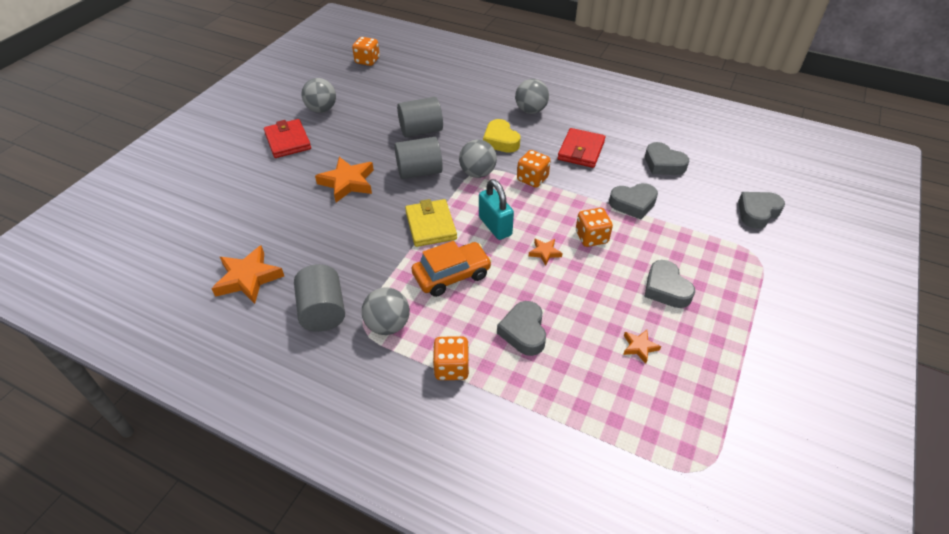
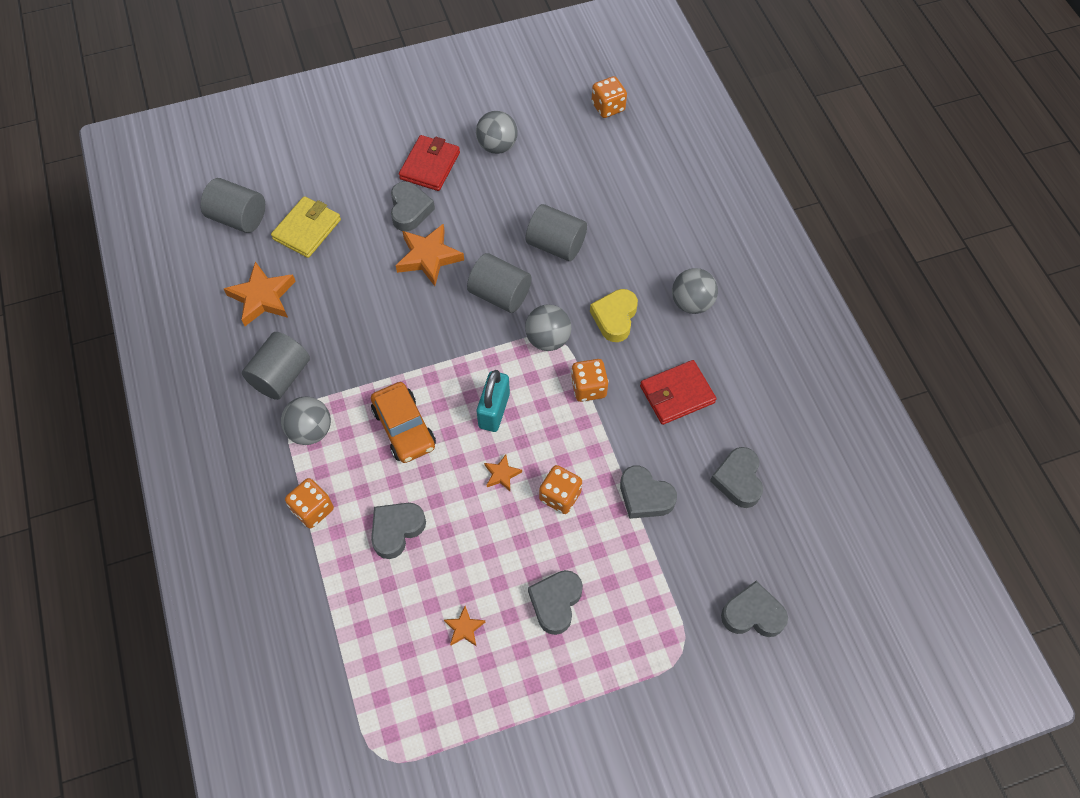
camera: 45 degrees right, 15 degrees up
yellow wallet [405,199,457,247] -> yellow wallet moved to [271,196,341,258]
orange car [411,241,492,297] -> orange car turned 45 degrees clockwise [371,382,436,463]
none -> grey cylinder [200,178,265,233]
none -> grey heart [391,181,435,231]

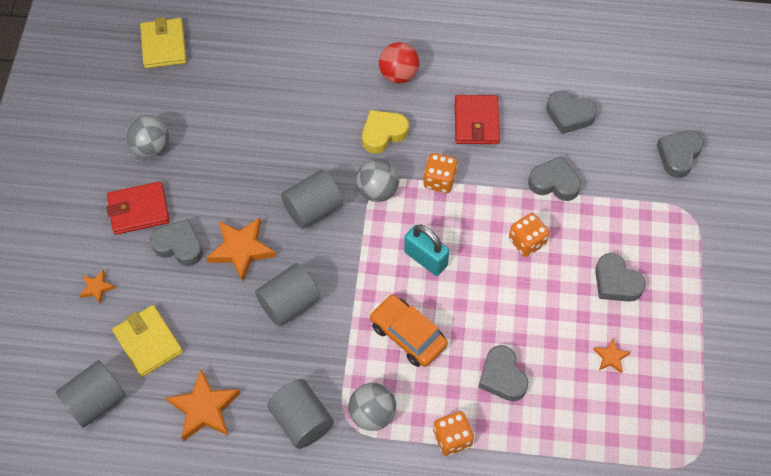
camera: 65 degrees left, 0 degrees up
orange car [371,382,436,463] -> orange car turned 135 degrees counterclockwise [370,294,448,367]
red wallet [399,135,460,191] -> red wallet turned 60 degrees counterclockwise [107,181,170,235]
orange star [484,454,522,491] -> orange star moved to [79,270,115,304]
grey cylinder [526,204,587,261] -> grey cylinder moved to [255,263,321,327]
yellow heart [590,289,638,342] -> yellow heart turned 105 degrees clockwise [362,110,409,154]
orange dice [592,76,627,118] -> yellow wallet [140,17,187,68]
grey heart [620,465,677,519] -> grey heart turned 135 degrees counterclockwise [528,156,581,201]
grey ball [672,268,718,314] -> red ball [379,42,419,84]

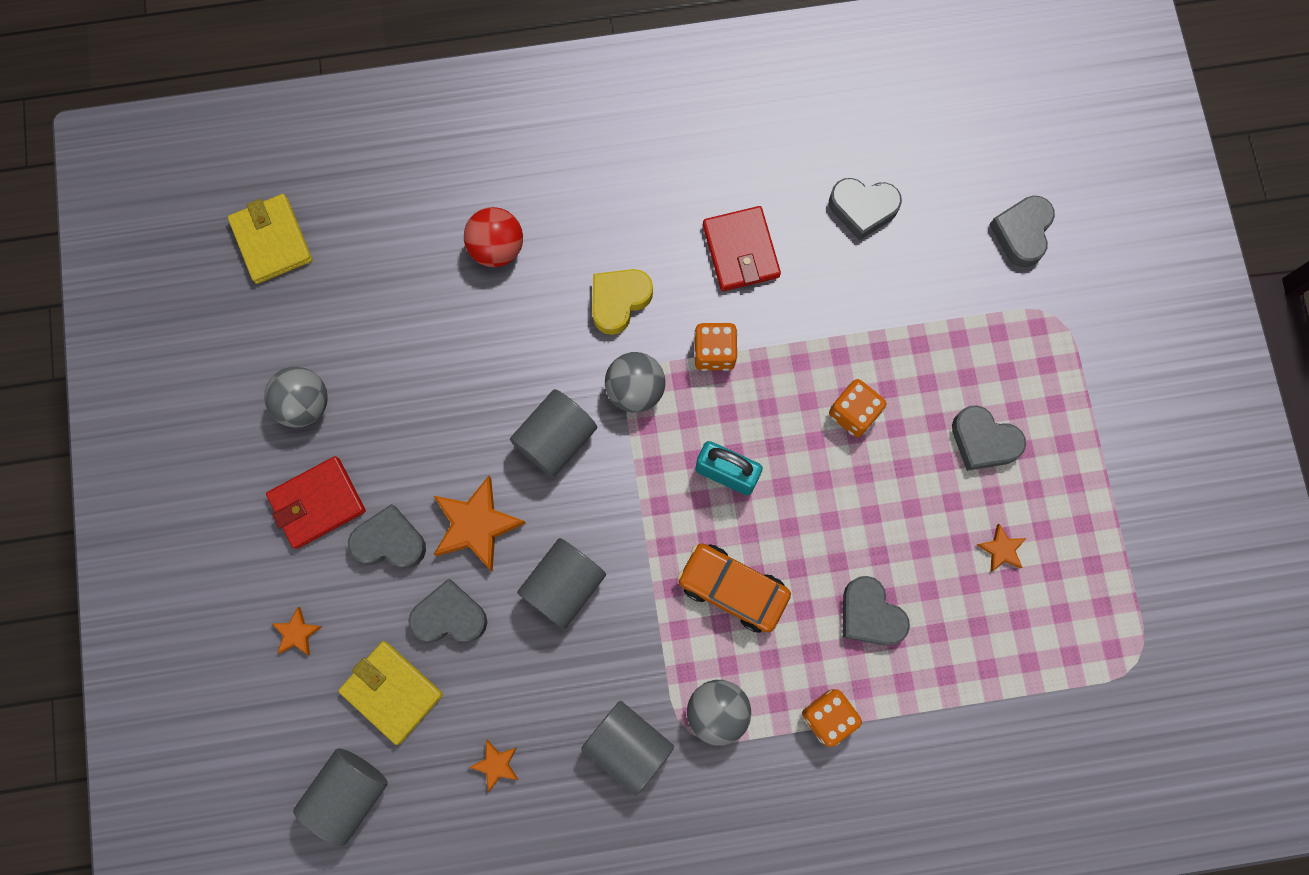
camera: 15 degrees left, 15 degrees up
orange star [166,370,240,442] -> orange star [469,740,518,792], size x0.51
red ball [379,42,419,84] -> red ball moved to [464,207,523,267]
grey heart [528,156,581,201] -> grey heart moved to [408,579,487,642]

